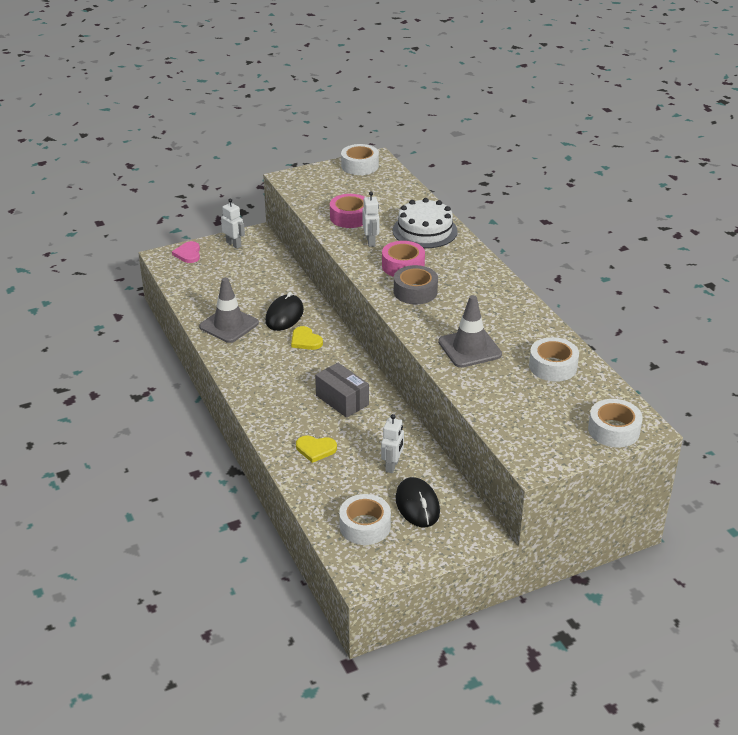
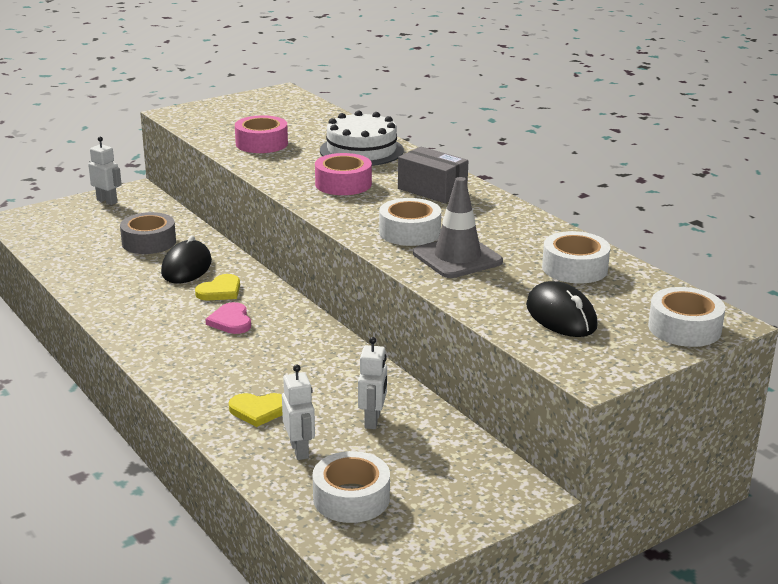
camera: 10 degrees left, 10 degrees down
pink heart [172,241,200,263] -> pink heart moved to [206,302,251,334]
grey traffic cone [199,277,259,343] -> none
yellow heart [291,326,323,350] -> yellow heart turned 90 degrees counterclockwise [195,274,240,300]
grey box [315,363,369,418] -> grey box moved to [398,147,468,203]
white tape [341,144,379,175] -> white tape moved to [379,198,441,246]
white robot [363,191,380,247] -> white robot moved to [282,365,315,460]
grey tape [394,265,438,304] -> grey tape moved to [120,212,176,254]
black mouse [396,477,440,528] -> black mouse moved to [526,281,598,337]

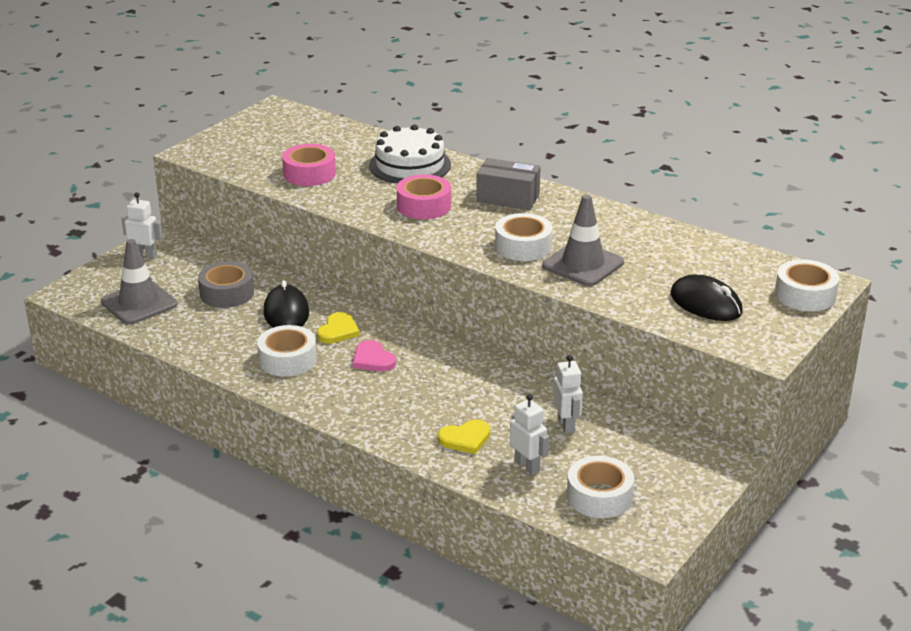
camera: 20 degrees left, 5 degrees up
white tape [542,231,610,284] -> white tape moved to [257,325,317,377]
none -> grey traffic cone [101,239,177,325]

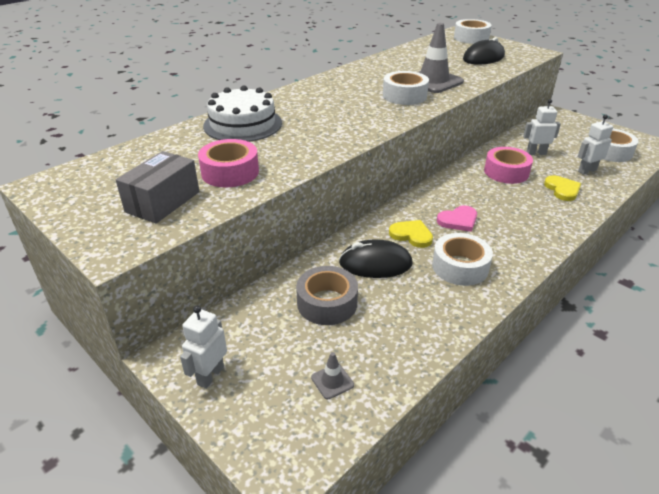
camera: 80 degrees left, 5 degrees up
grey traffic cone [101,239,177,325] -> grey traffic cone [311,352,354,399], size x0.44
pink tape [397,174,451,219] -> pink tape moved to [484,147,533,184]
grey box [476,158,541,210] -> grey box moved to [116,151,199,223]

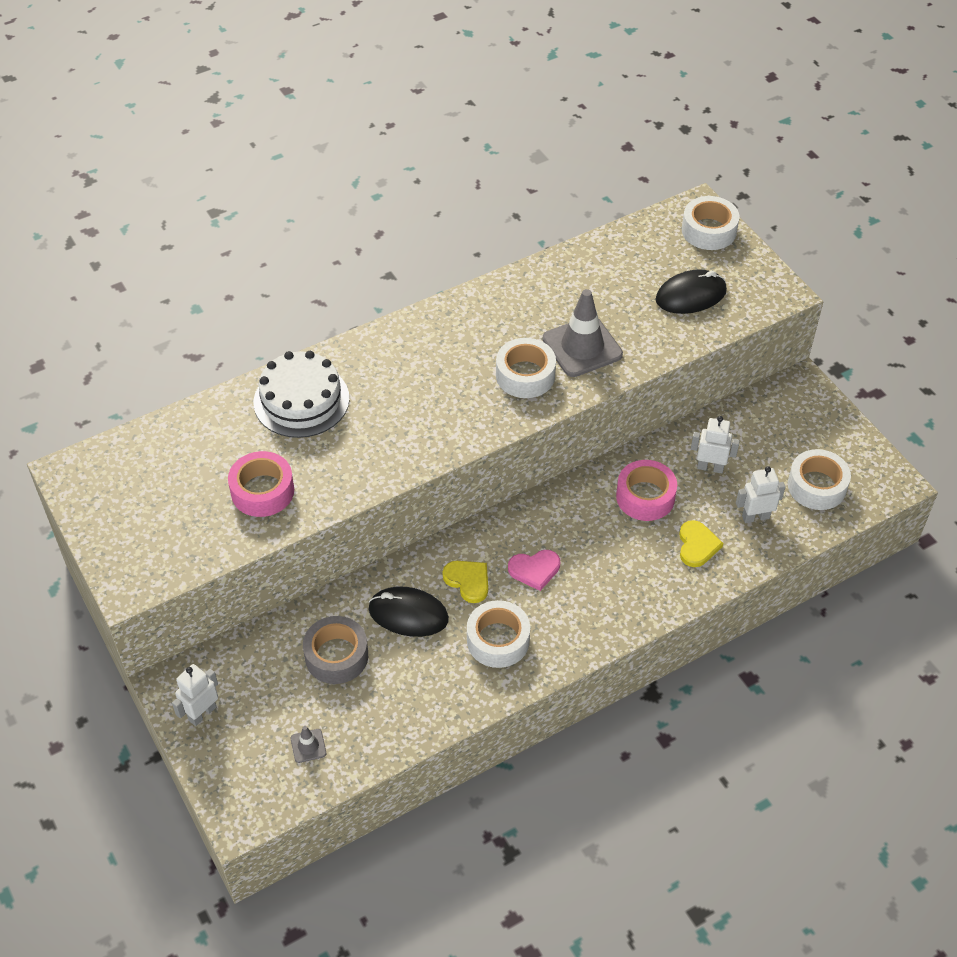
camera: 15 degrees right, 15 degrees up
grey box [116,151,199,223] -> none

